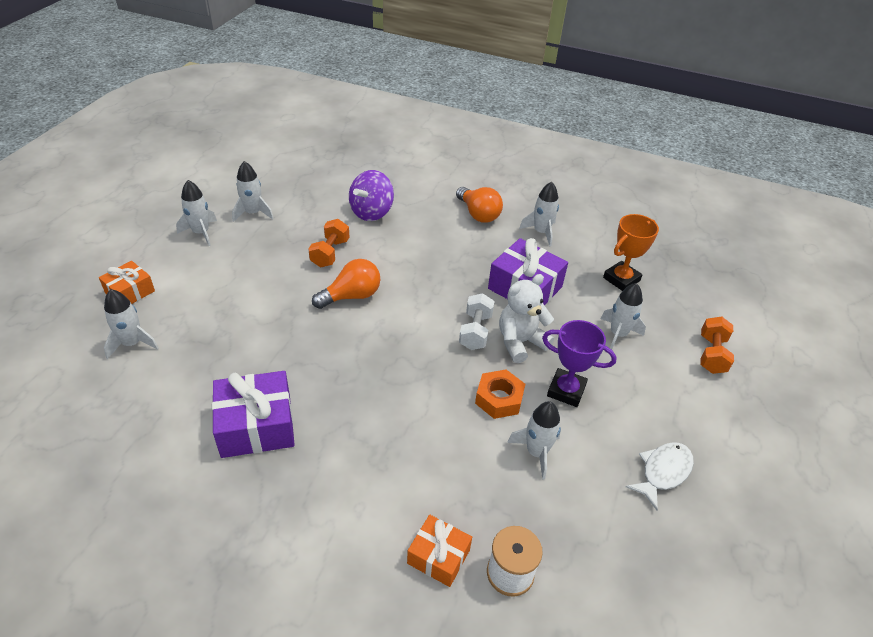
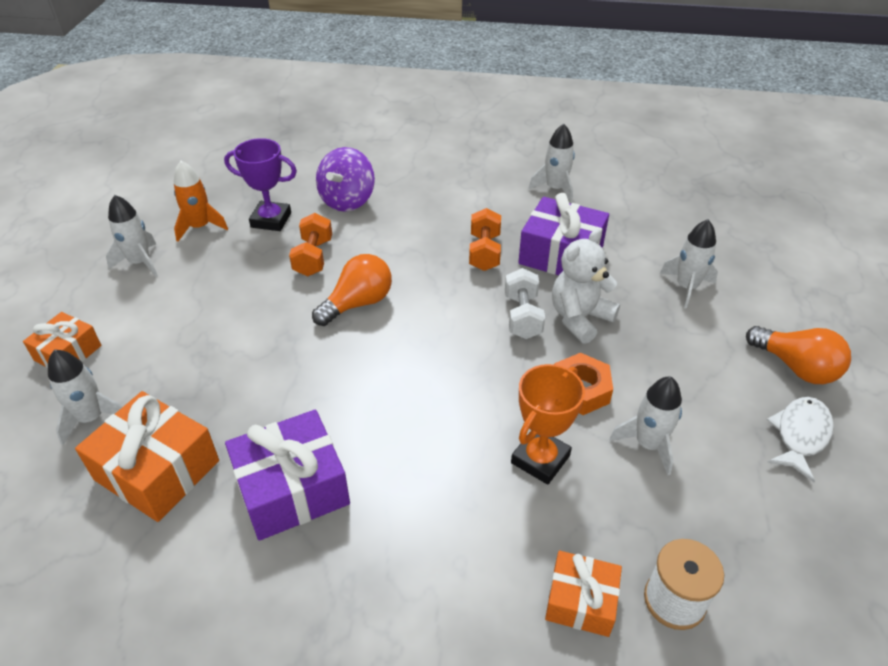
camera: 10 degrees left, 0 degrees up
white rocket [232,161,274,222] -> orange rocket [174,161,228,242]
orange light bulb [456,187,503,223] -> orange light bulb moved to [746,326,851,384]
purple trophy [542,320,617,407] -> purple trophy moved to [224,138,297,231]
orange trophy [603,214,659,291] -> orange trophy moved to [511,364,585,485]
orange dumbbell [700,316,734,374] -> orange dumbbell moved to [469,208,501,271]
none -> orange gift [75,391,219,522]

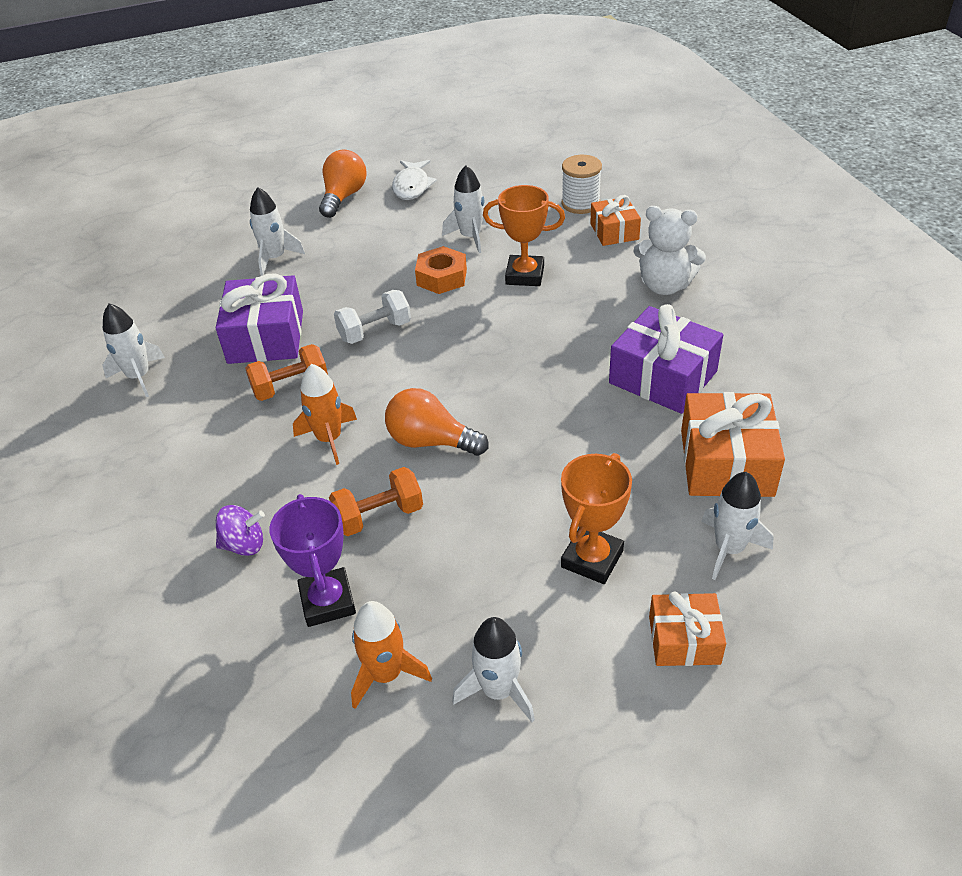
camera: 115 degrees left, 0 degrees up
purple spinning top [316,147,375,212] -> purple spinning top [216,505,265,556], size x0.61
white teddy bear [552,229,620,344] -> white teddy bear moved to [633,206,706,295]
white fish [767,397,834,482] -> white fish turned 90 degrees counterclockwise [392,160,437,200]
none -> orange rocket [293,364,357,465]
none -> orange trophy [561,453,632,584]

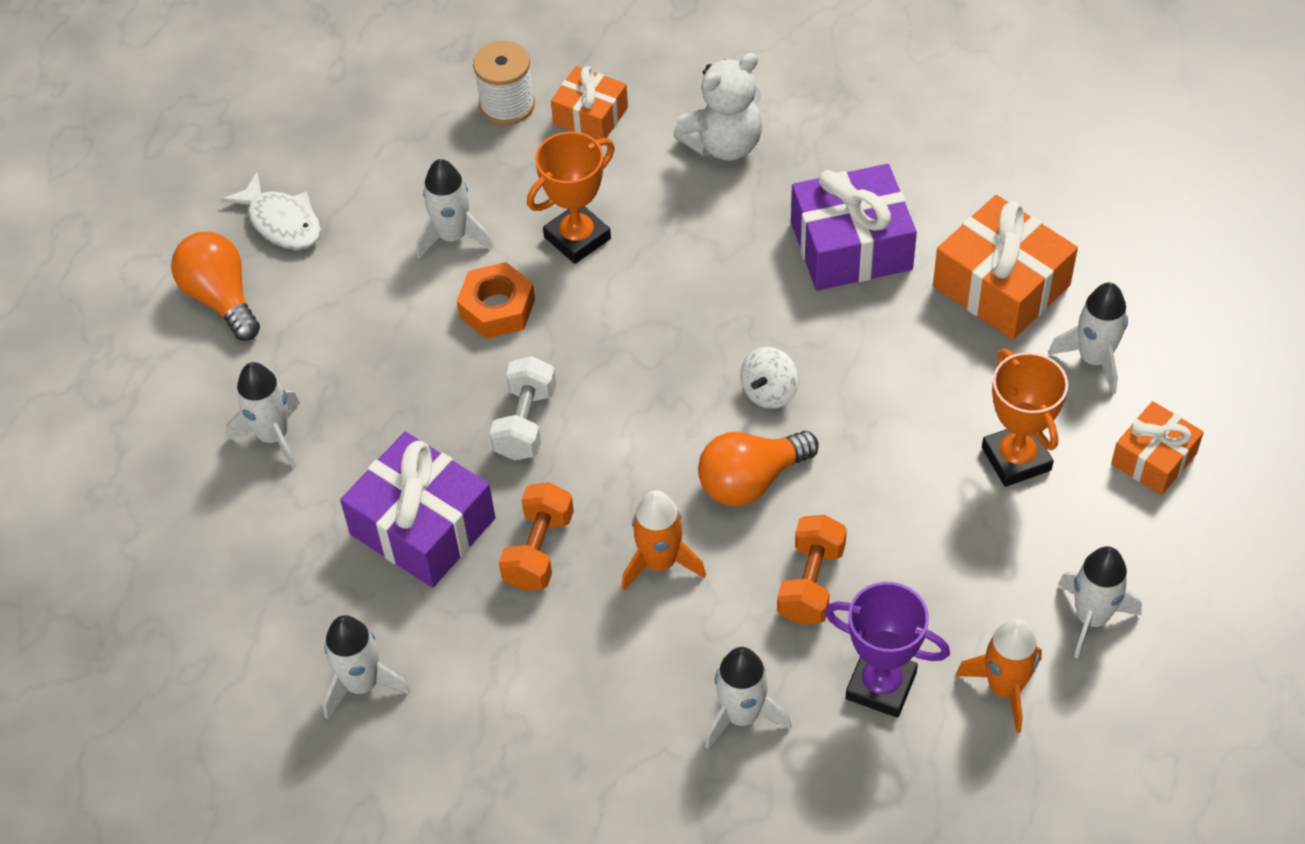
camera: 50 degrees left, 10 degrees up
purple spinning top [216,505,265,556] -> white rocket [705,647,792,749]
none -> white spinning top [740,347,799,409]

